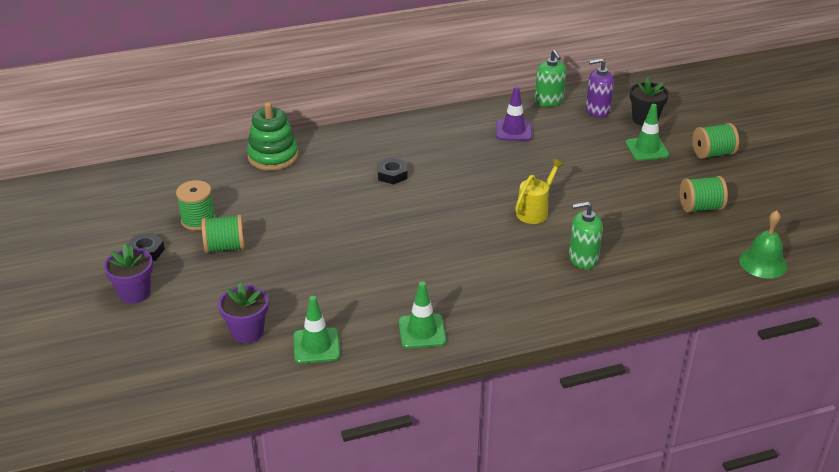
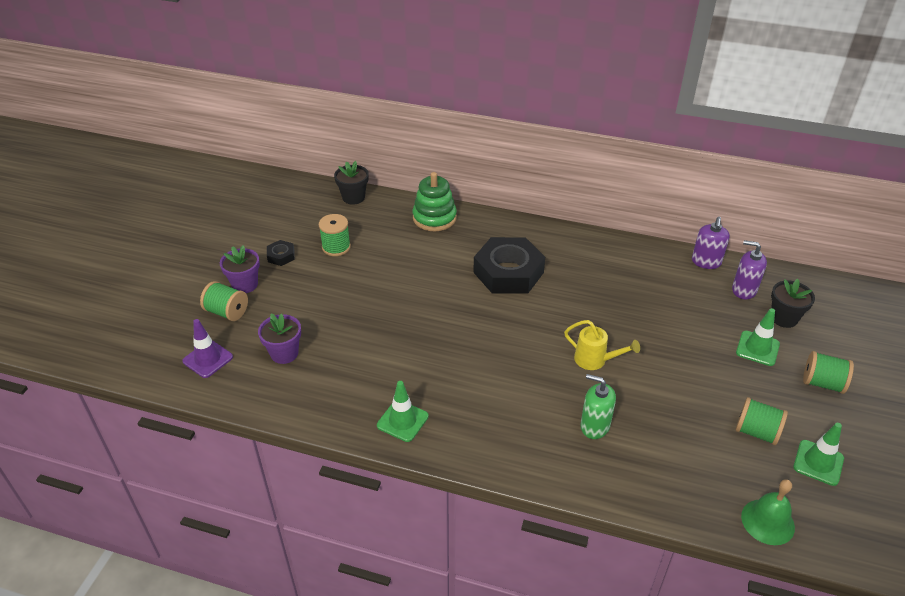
camera: 35 degrees right, 5 degrees up
green spool [202,214,245,253] -> green spool moved to [200,281,248,321]
green traffic cone [293,296,340,364] -> green traffic cone moved to [793,423,844,486]
black nut [377,157,408,185] -> black nut [473,237,545,294], size x2.28
purple traffic cone [496,86,532,141] -> purple traffic cone moved to [182,319,233,378]
yellow watering can [515,159,564,224] -> yellow watering can turned 45 degrees clockwise [564,320,640,370]
green soap dispenser [535,50,566,107] -> purple soap dispenser [692,217,730,269]
none -> black flower pot [334,161,369,205]

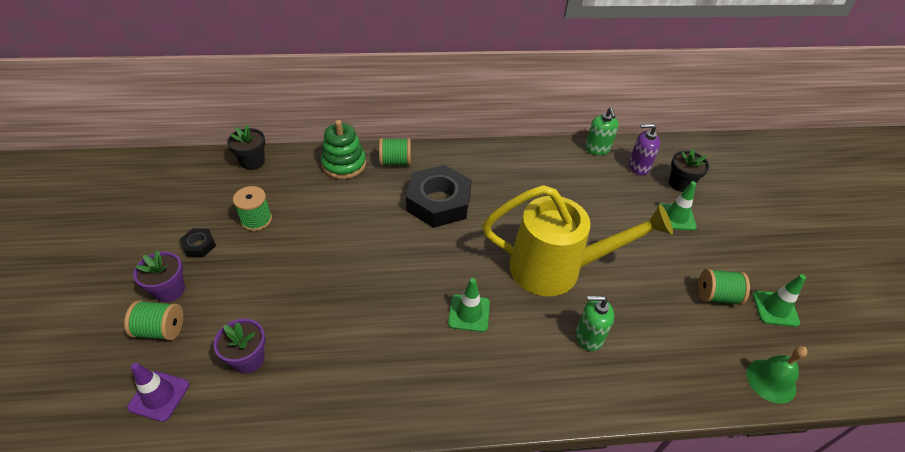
camera: 25 degrees left, 5 degrees up
green traffic cone [377,381,429,442] -> green traffic cone moved to [448,278,490,332]
yellow watering can [564,320,640,370] -> yellow watering can [482,185,673,296], size x2.31
purple soap dispenser [692,217,730,269] -> green soap dispenser [585,107,619,155]
green spool [803,351,854,394] -> green spool moved to [379,138,411,166]

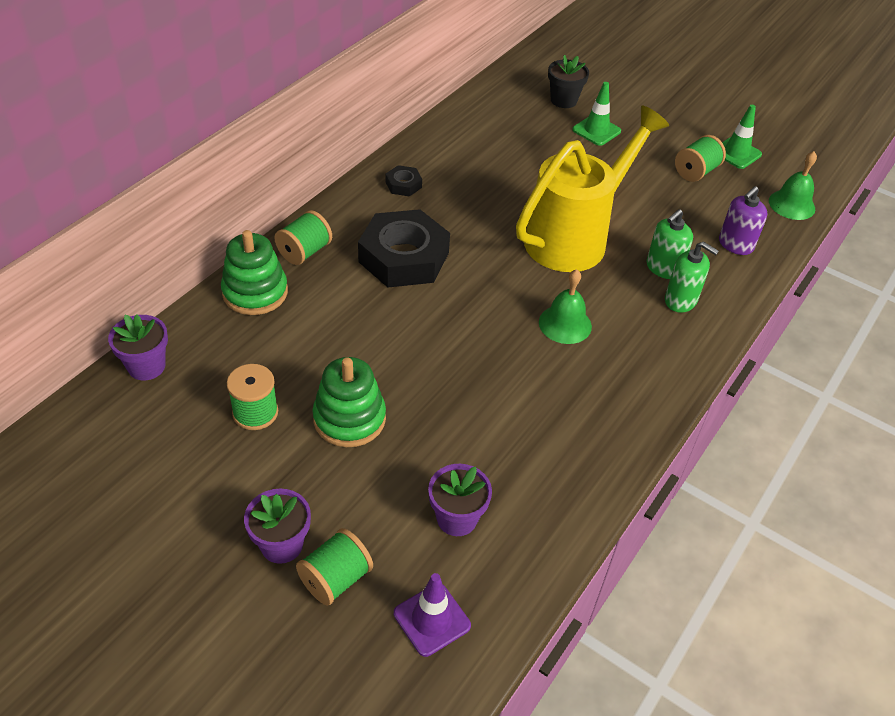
camera: 50 degrees left, 0 degrees up
black nut [180,228,216,257] -> black nut moved to [386,165,422,196]
black flower pot [227,125,265,170] -> purple flower pot [108,315,168,380]
green traffic cone [448,278,490,332] -> green bell [539,269,592,344]
green soap dispenser [585,107,619,155] -> green soap dispenser moved to [665,241,719,313]
purple soap dispenser [629,124,660,175] -> purple soap dispenser moved to [719,186,768,255]
none -> green stacking toy [313,357,386,447]

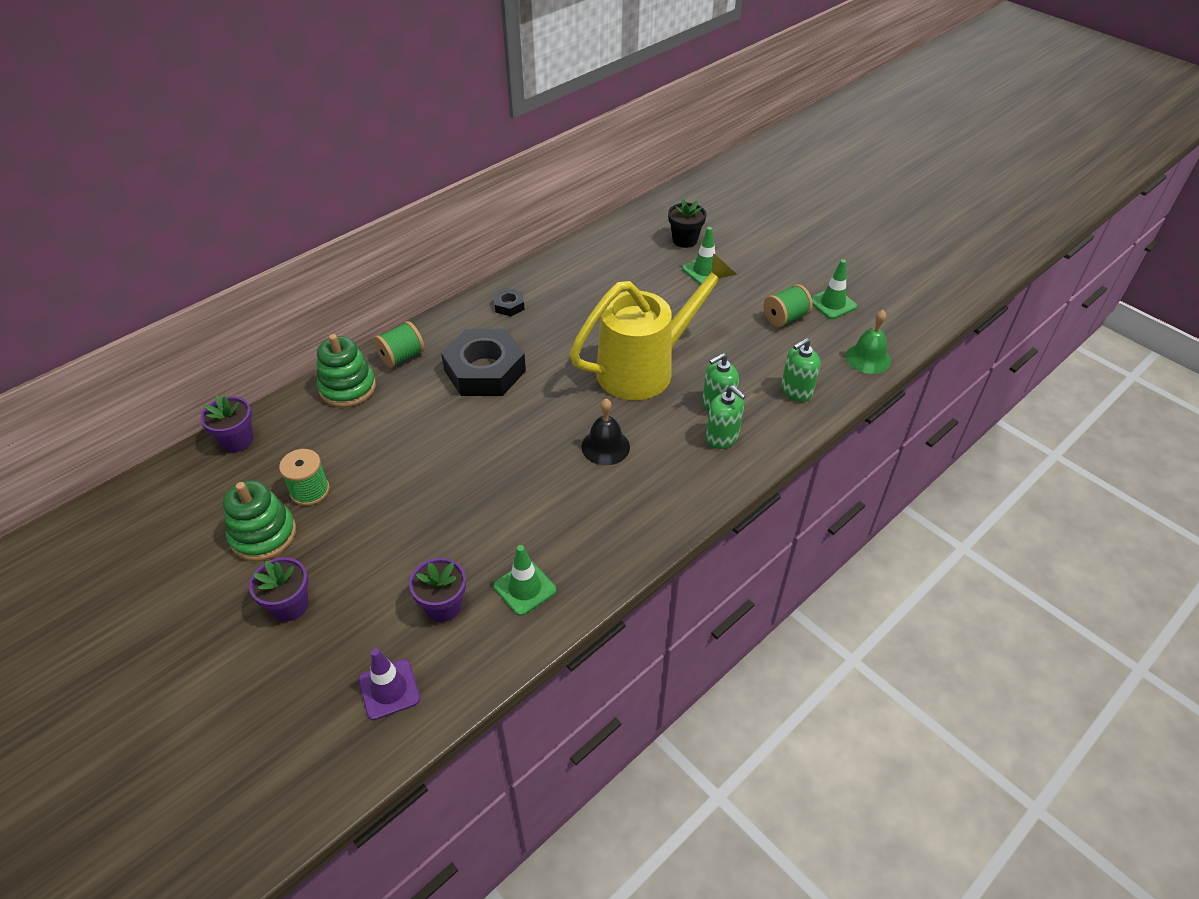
camera: 15 degrees right, 0 degrees up
green spool [296,528,373,606] -> none
green stacking toy [313,357,386,447] -> green stacking toy moved to [223,481,296,561]
green bell [539,269,592,344] -> black bell [581,399,630,465]
purple soap dispenser [719,186,768,255] -> green soap dispenser [781,338,821,402]
none -> green traffic cone [494,545,556,616]

